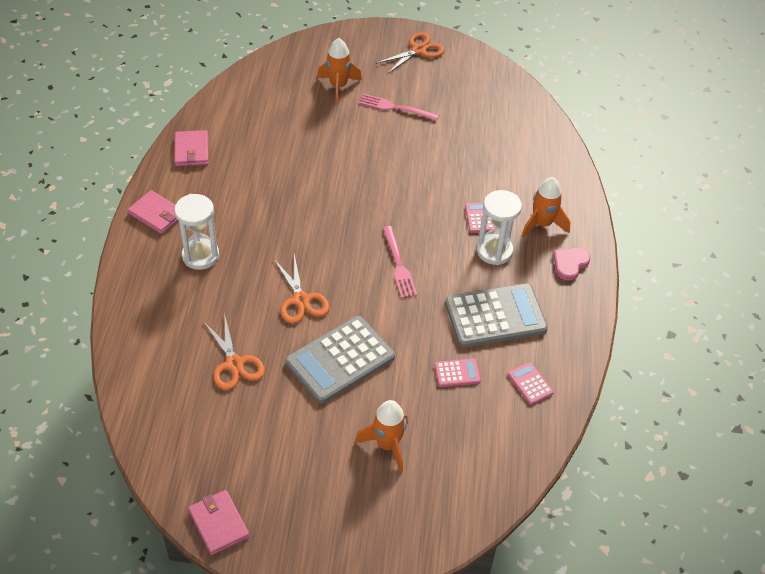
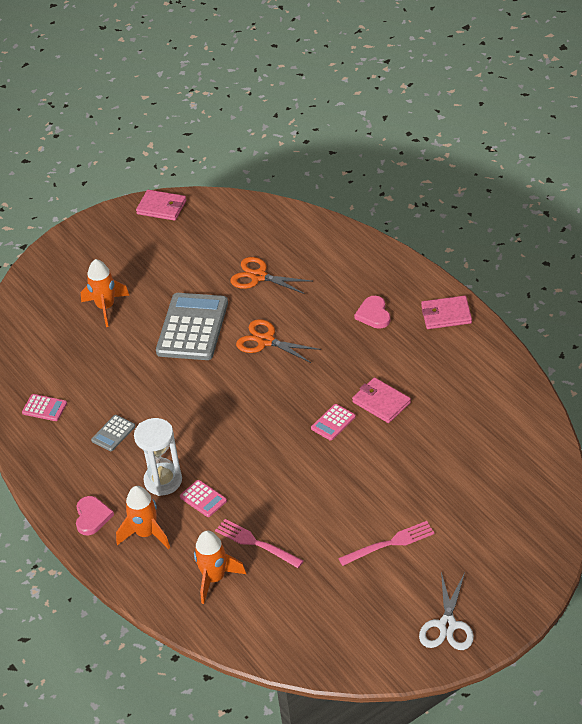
camera: 145 degrees right, 5 degrees down
white hourglass [174,194,219,270] -> pink heart [354,296,391,329]
pink wallet [175,130,209,166] -> pink wallet moved to [352,377,411,423]
orange rocket [317,38,362,104] -> orange rocket moved to [194,531,246,604]
orange scissors [375,32,445,74] -> white scissors [419,572,474,650]
pink fork [383,226,417,298] -> pink fork moved to [215,519,304,568]
pink calculator [435,358,481,387] -> pink calculator moved to [311,404,356,441]
grey calculator [445,283,548,348] -> grey calculator [91,415,135,451], size x0.45

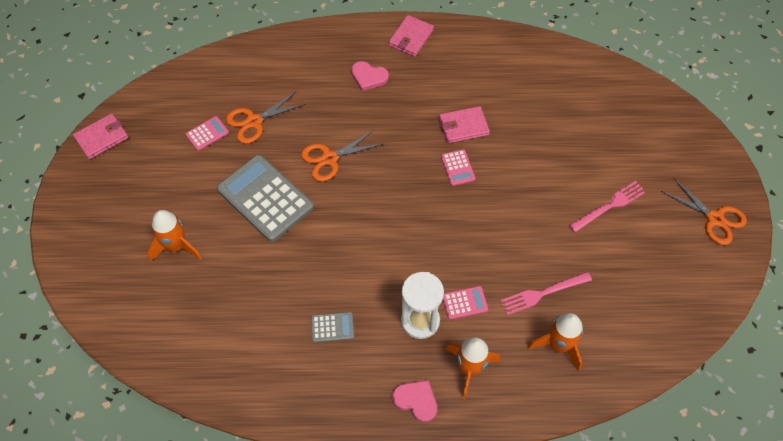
camera: 60 degrees left, 15 degrees up
pink calculator [22,394,67,421] -> pink calculator moved to [186,116,229,151]
grey calculator [91,415,135,451] -> grey calculator turned 75 degrees counterclockwise [311,312,354,342]
pink fork [338,521,435,566] -> pink fork turned 45 degrees clockwise [569,181,646,232]
white scissors [419,572,474,650] -> orange scissors [661,177,747,245]

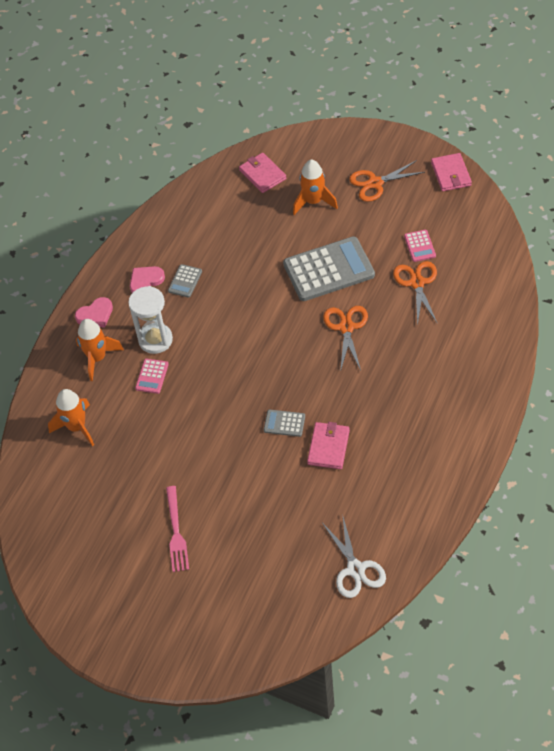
camera: 120 degrees right, 5 degrees down
pink heart [351,61,389,91] -> pink heart moved to [130,266,165,293]
pink wallet [388,15,434,57] -> pink wallet moved to [239,153,287,193]
pink calculator [441,149,475,186] -> grey calculator [264,410,305,437]
pink fork [500,272,592,315] -> none
orange scissors [661,177,747,245] -> orange scissors moved to [349,160,425,202]
none -> white scissors [323,517,386,598]

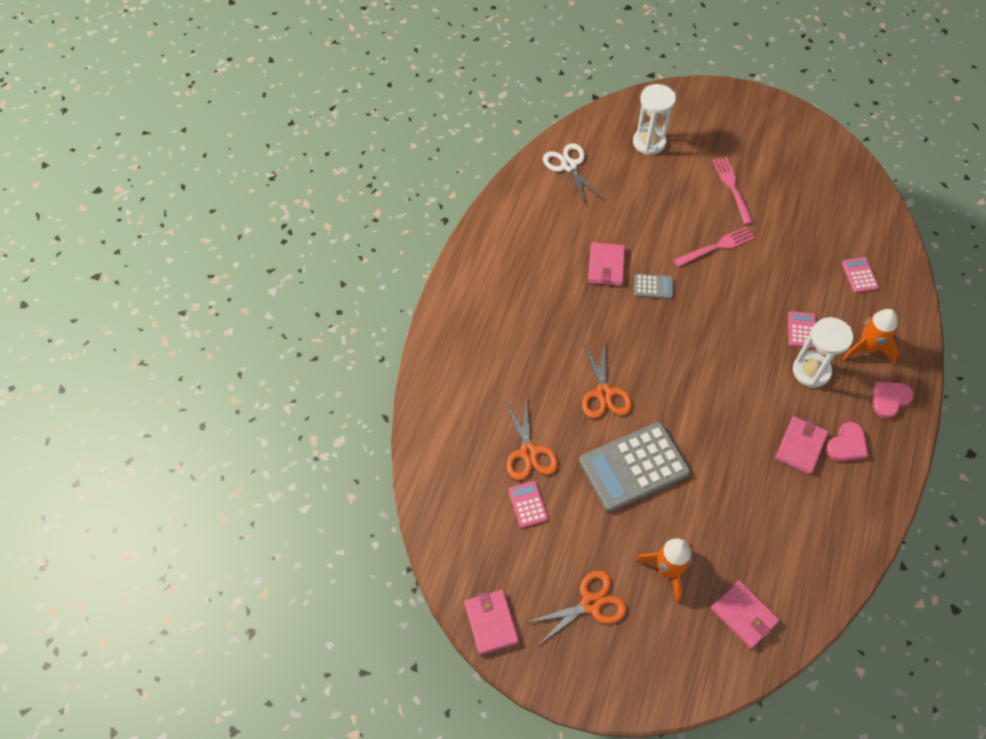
camera: 170 degrees right, 5 degrees up
orange rocket [48,389,94,446] -> pink calculator [842,257,879,293]
grey calculator [168,264,202,298] -> pink wallet [775,416,828,474]
none -> white hourglass [633,84,676,155]
none -> pink fork [674,227,755,267]

